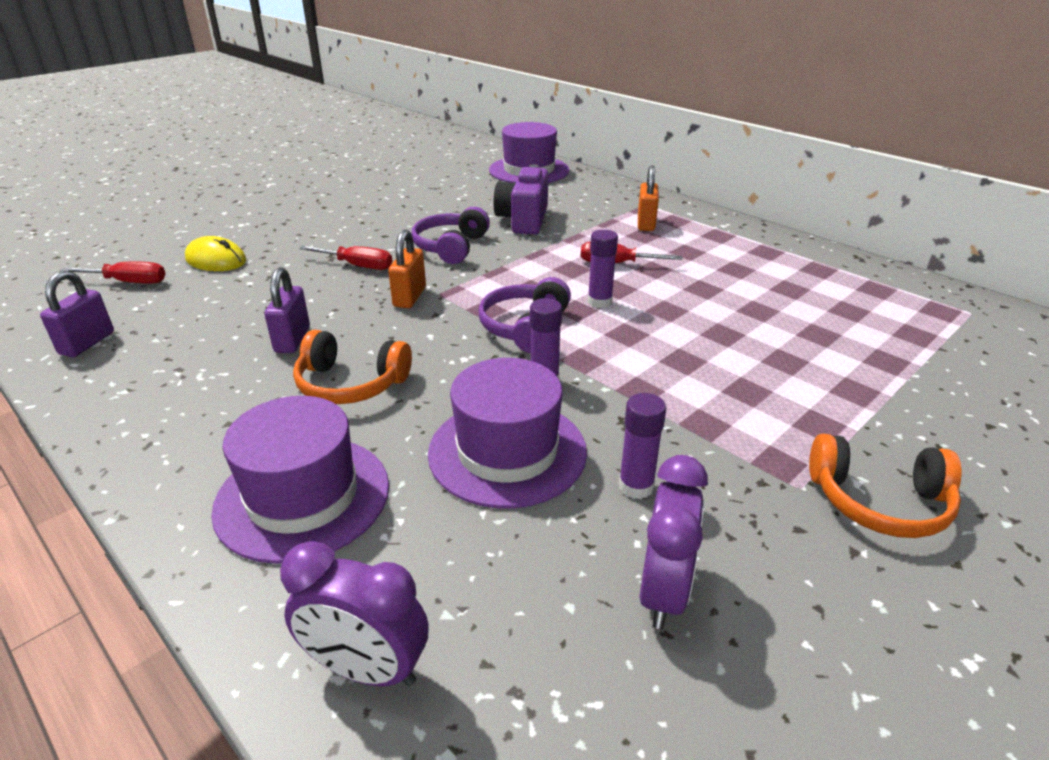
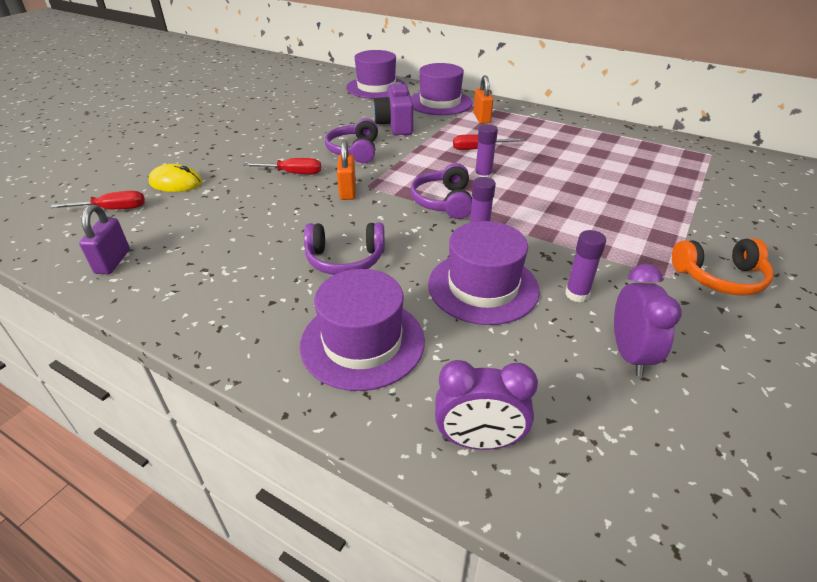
camera: 15 degrees left, 5 degrees up
purple padlock [264,267,310,353] -> none
orange headphones [293,330,412,404] -> purple headphones [304,223,385,275]
none -> purple hat [411,63,472,115]

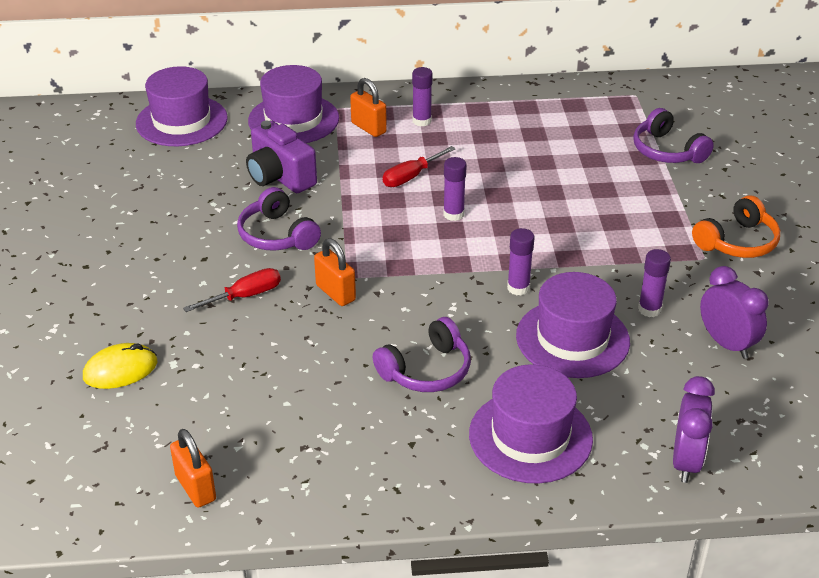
camera: 35 degrees left, 0 degrees up
red screwdriver [50,191,145,209] -> none
purple padlock [79,205,130,274] -> orange padlock [170,429,216,508]
purple headphones [410,163,472,219] -> purple headphones moved to [633,108,714,163]
purple clock [435,360,538,450] -> purple clock turned 45 degrees counterclockwise [673,376,715,483]
none -> purple glue stick [412,67,433,126]

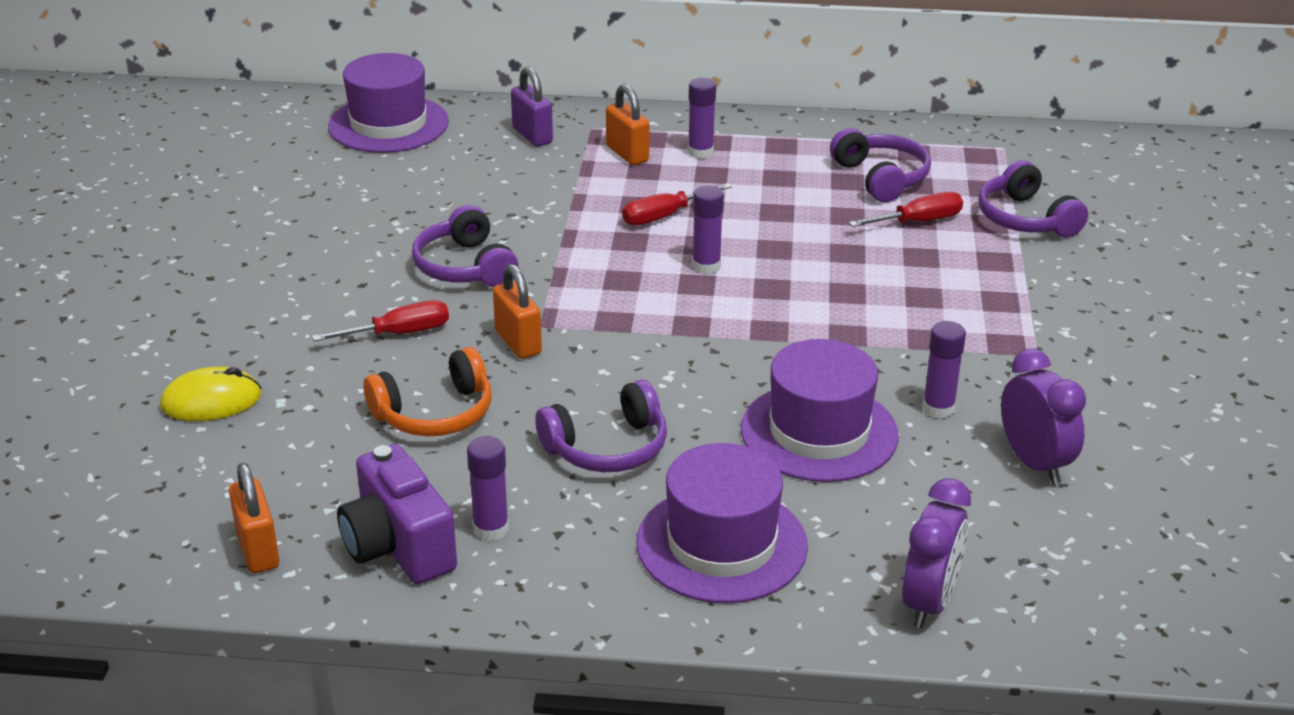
camera: 10 degrees right, 5 degrees down
purple camera [246,120,317,193] -> purple camera moved to [337,444,457,584]
purple hat [248,65,339,143] -> purple padlock [511,67,553,146]
purple glue stick [507,228,535,295] -> purple glue stick moved to [467,436,509,541]
orange headphones [692,195,780,258] -> orange headphones moved to [363,347,492,437]
none -> purple headphones [830,128,931,202]
none -> red screwdriver [849,192,963,227]

